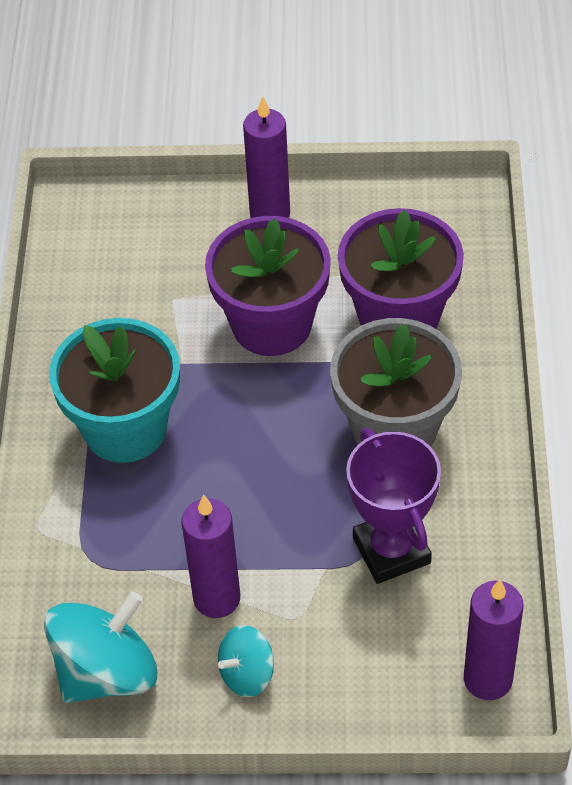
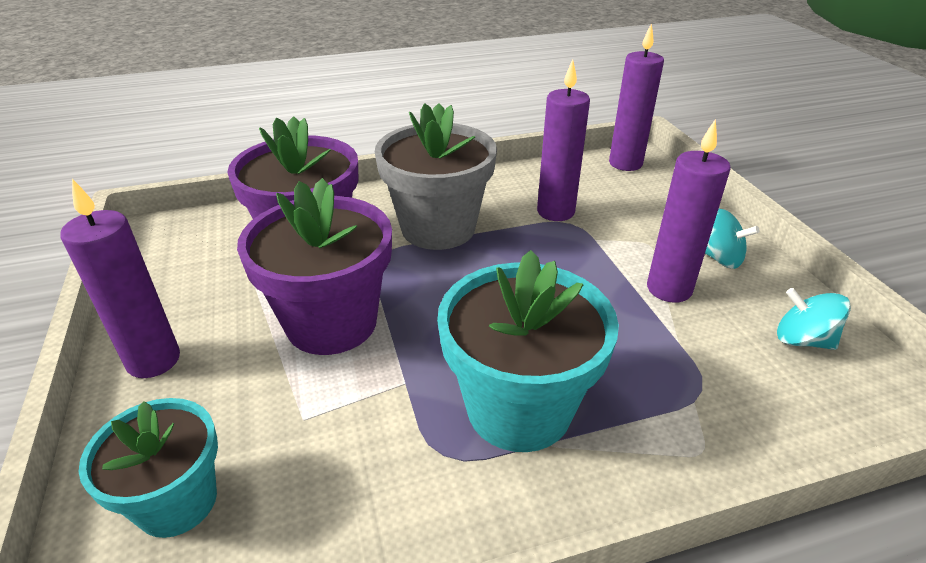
camera: 110 degrees left, 15 degrees down
turquoise spinning top [44,592,157,703] -> turquoise spinning top [777,288,851,350], size x0.55
purple trophy [346,428,441,584] -> purple candle [537,60,590,221]
none -> turquoise flower pot [78,398,218,538]

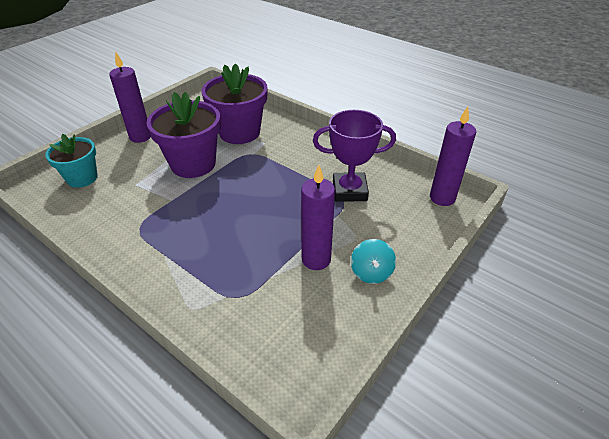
camera: 55 degrees right, 5 degrees up
grey flower pot [375,103,497,250] -> none
turquoise flower pot [437,250,619,452] -> none
purple candle [537,60,590,221] -> purple trophy [313,110,396,202]
turquoise spinning top [777,288,851,350] -> none

